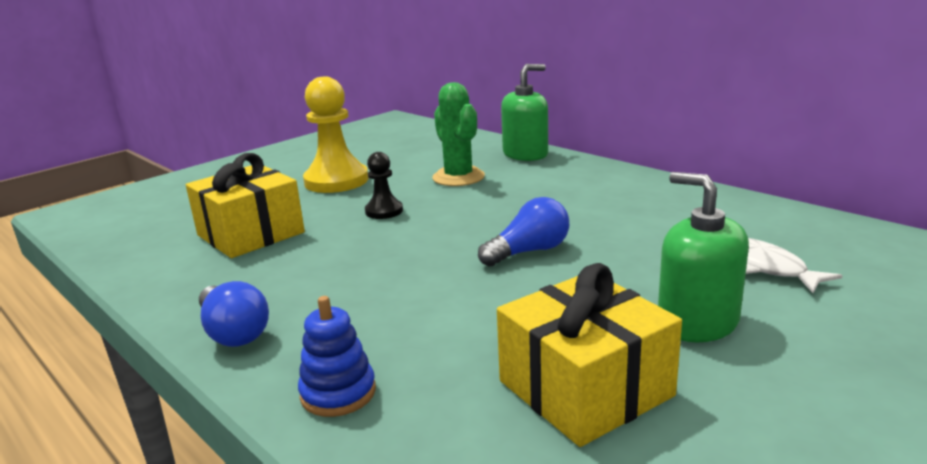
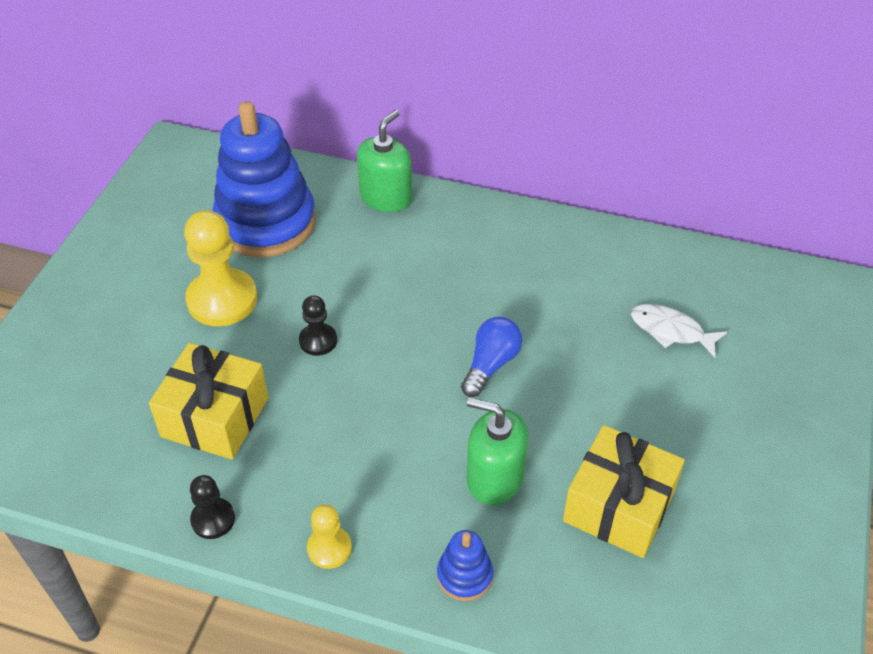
camera: 30 degrees left, 25 degrees up
blue light bulb [199,281,269,347] -> yellow pawn [307,504,352,569]
green cactus [432,82,485,186] -> none
green soap dispenser [658,172,749,342] -> green soap dispenser moved to [467,398,528,505]
none -> black pawn [190,475,235,539]
none -> blue stacking toy [213,101,316,257]

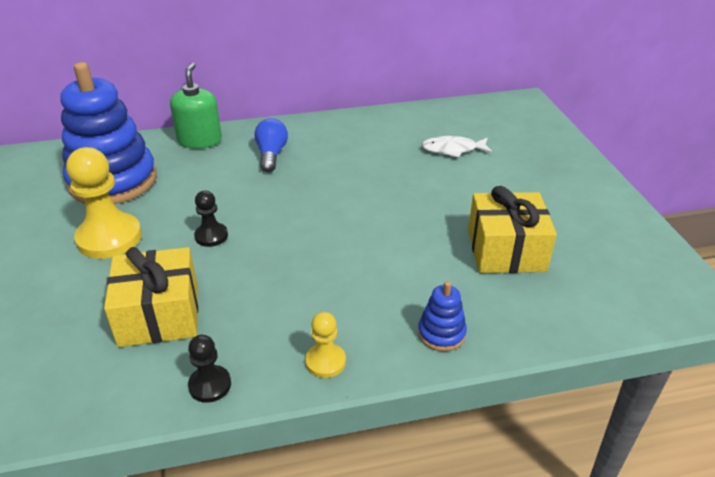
camera: 30 degrees left, 10 degrees down
blue light bulb [461,317,522,397] -> blue light bulb moved to [254,118,288,173]
green soap dispenser [467,398,528,505] -> none

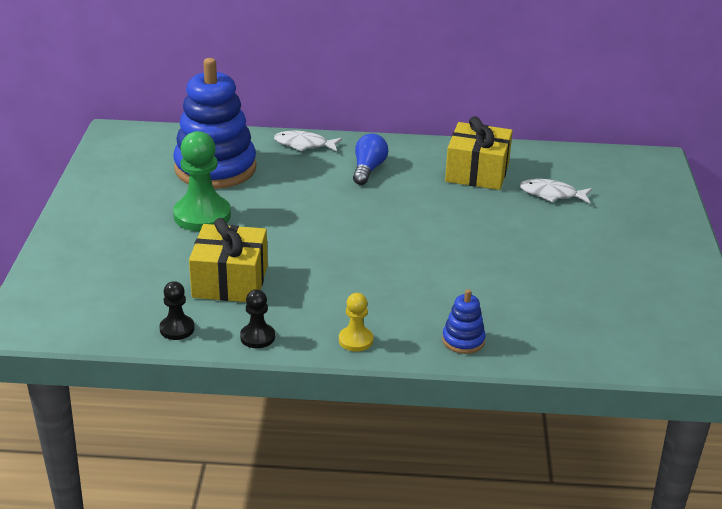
camera: 15 degrees right, 5 degrees down
yellow pawn [66,147,142,259] -> green pawn [173,131,231,231]
green soap dispenser [170,62,222,149] -> white fish [274,131,342,152]
black pawn [194,190,228,247] -> black pawn moved to [159,281,195,340]
yellow gift [468,186,557,273] -> yellow gift moved to [445,116,513,190]

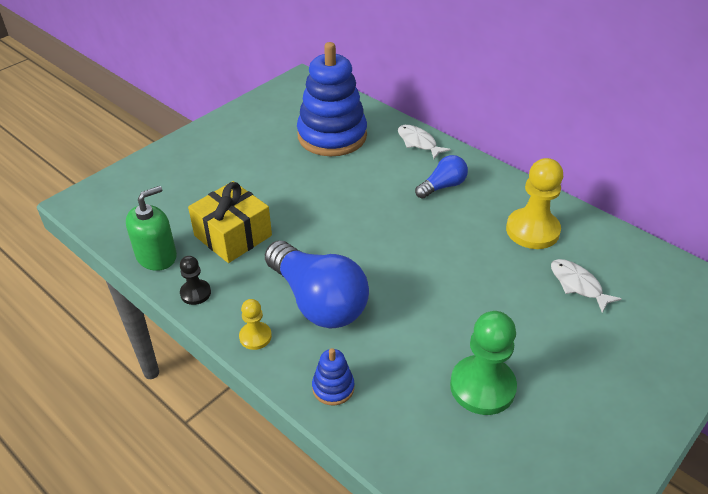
camera: 40 degrees right, 10 degrees up
black pawn [159,281,195,340] -> green soap dispenser [126,186,177,271]
green pawn [173,131,231,231] -> green pawn moved to [450,311,517,415]
yellow gift [445,116,513,190] -> yellow pawn [506,158,563,249]
none -> blue light bulb [265,241,369,328]

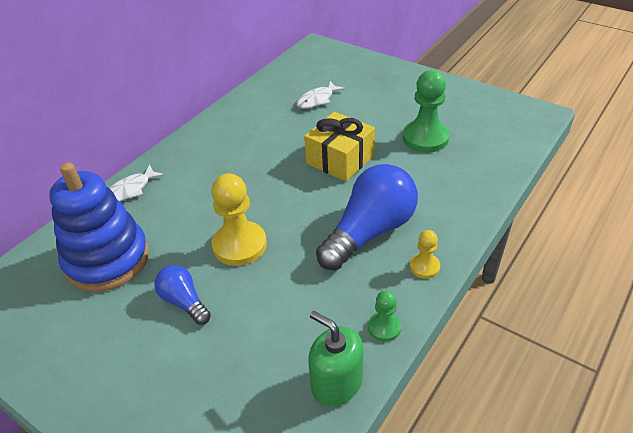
camera: 95 degrees left, 0 degrees up
black pawn [180,256,211,305] -> green pawn [368,290,401,342]
yellow gift [188,181,272,263] -> yellow gift moved to [304,112,375,182]
blue stacking toy [312,348,354,405] -> none
blue light bulb [415,155,468,199] -> blue light bulb moved to [155,265,211,325]
yellow pawn [506,158,563,249] -> yellow pawn moved to [211,174,267,266]

